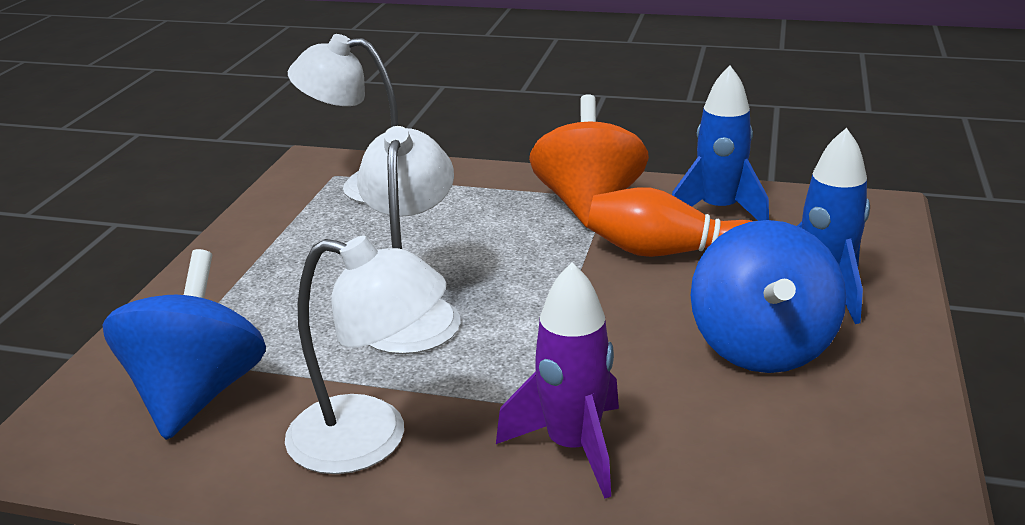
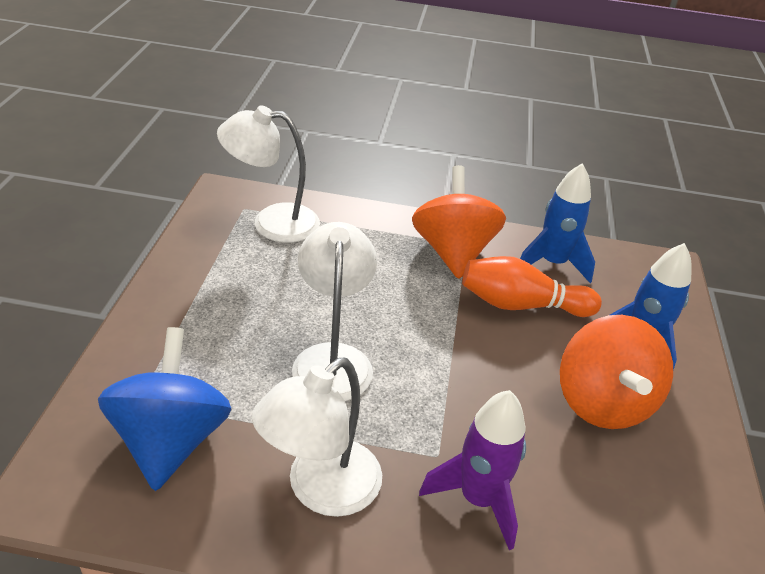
camera: 10 degrees left, 10 degrees up
white lamp [285,235,446,474] -> white lamp turned 120 degrees clockwise [252,357,382,517]
blue spinning top [691,220,846,373] -> orange spinning top [560,315,673,429]

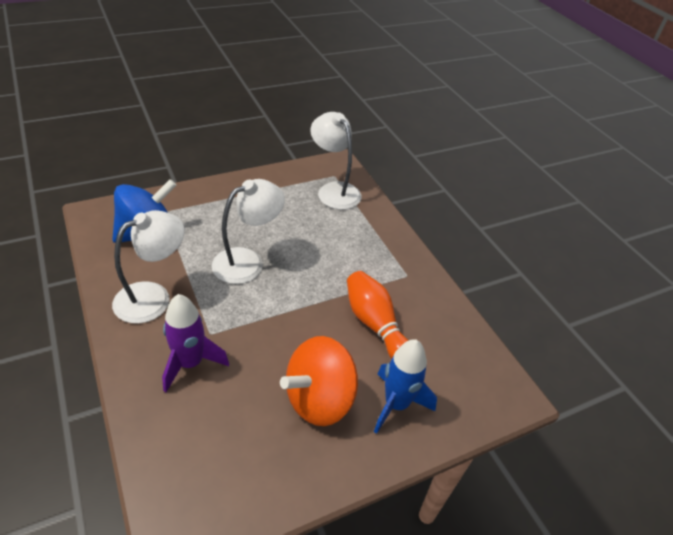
camera: 55 degrees right, 5 degrees up
white lamp [252,357,382,517] -> white lamp turned 135 degrees clockwise [112,210,184,324]
orange spinning top [412,165,506,279] -> none
blue rocket [520,163,595,283] -> none

